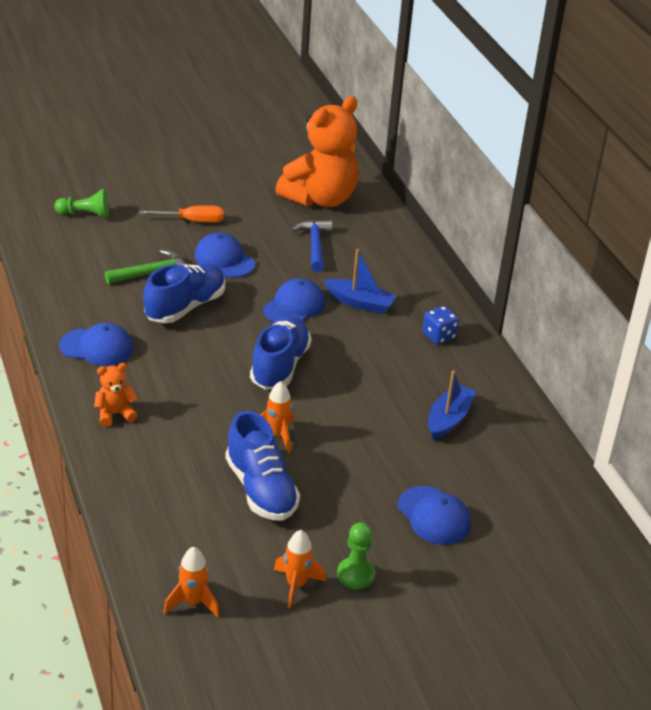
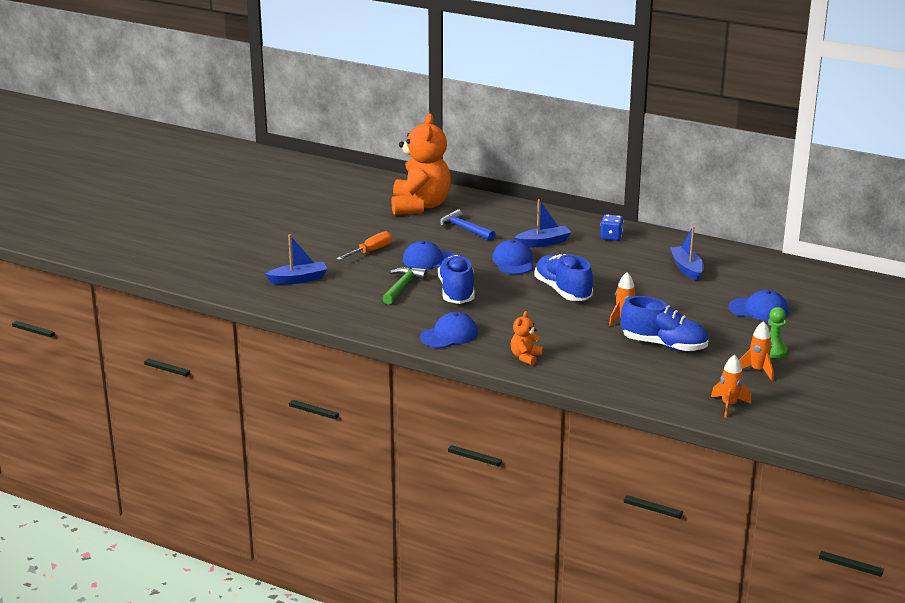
camera: 40 degrees left, 10 degrees down
green pawn [54,189,109,218] -> blue boat [265,234,327,284]

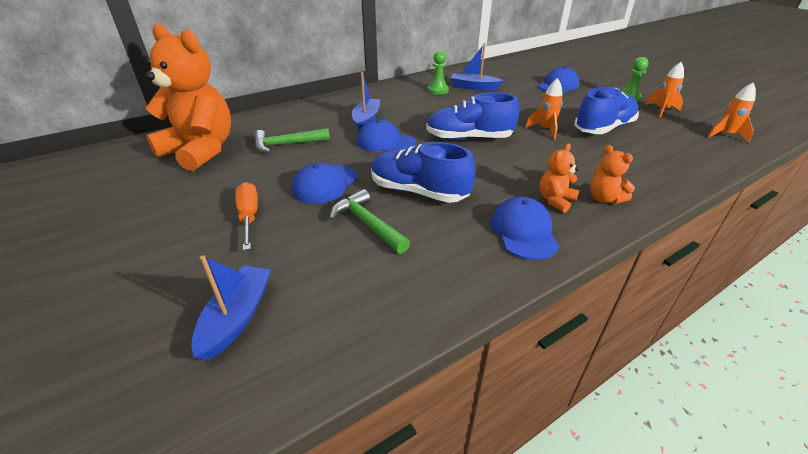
camera: 60 degrees left, 10 degrees up
blue hammer [439,209,495,241] -> green hammer [254,128,330,153]
blue dice [600,214,624,241] -> none
none -> green pawn [428,51,449,95]
none -> orange teddy bear [540,143,579,213]

